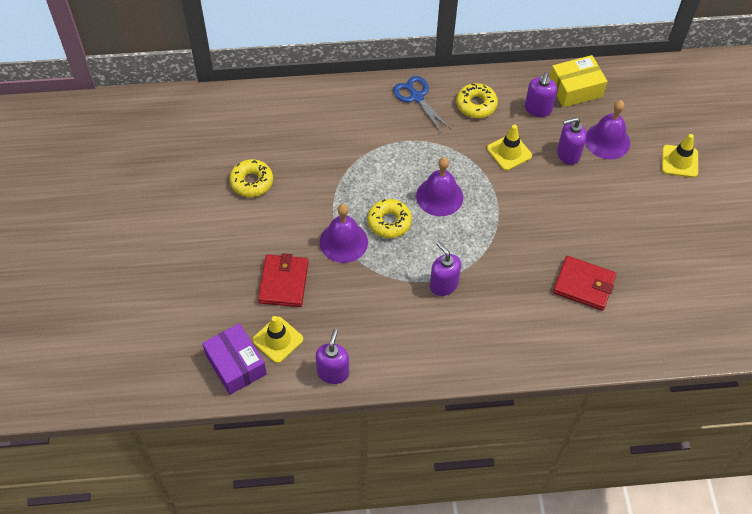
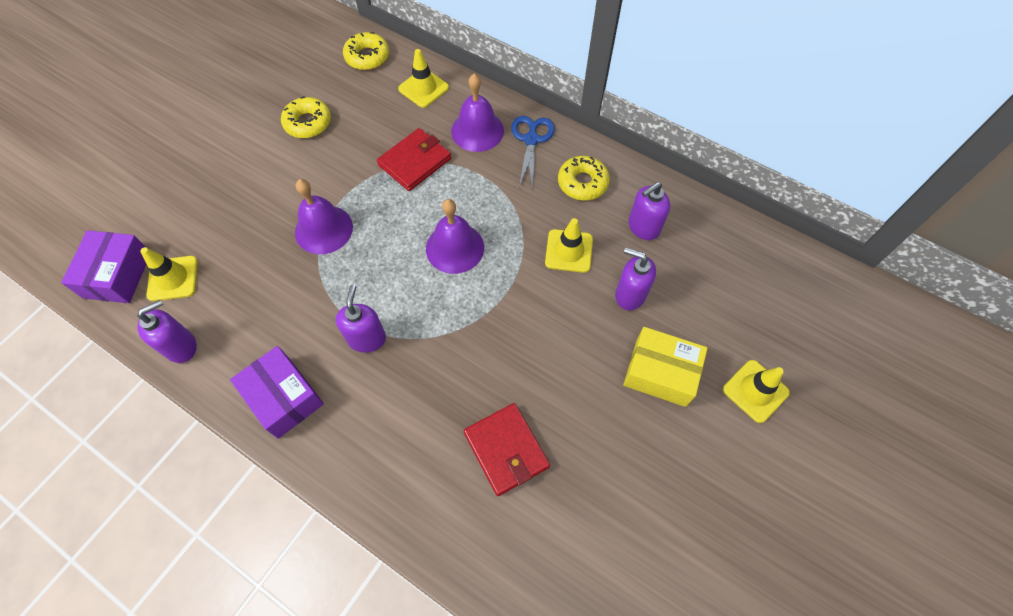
camera: 40 degrees right, 5 degrees up
red wallet [258,253,309,307] -> red wallet moved to [377,128,451,191]
yellow donut [368,199,412,238] -> yellow donut moved to [343,32,389,70]
yellow box [550,55,607,107] -> yellow box moved to [623,327,708,407]
purple bell [585,100,630,159] -> purple bell moved to [451,74,504,152]
none -> purple box [230,346,324,439]
none -> yellow traffic cone [398,49,449,108]

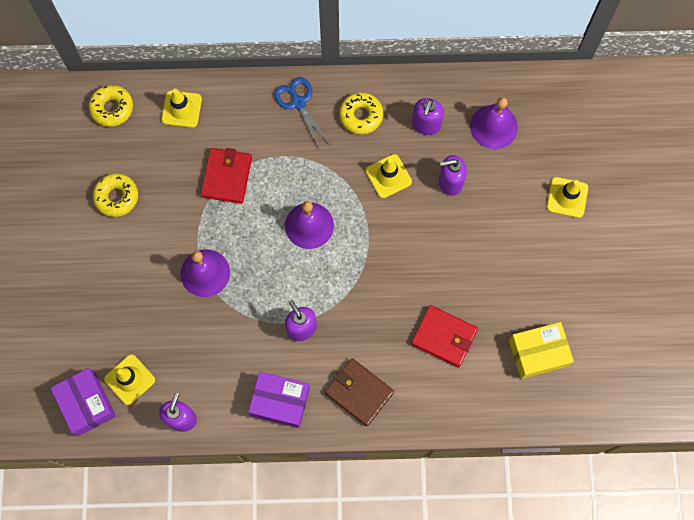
camera: 35 degrees left, 10 degrees up
purple bell [451,74,504,152] -> purple bell moved to [470,97,518,149]
yellow box [623,327,708,407] -> yellow box moved to [509,322,574,379]
none -> brown wallet [325,358,394,427]

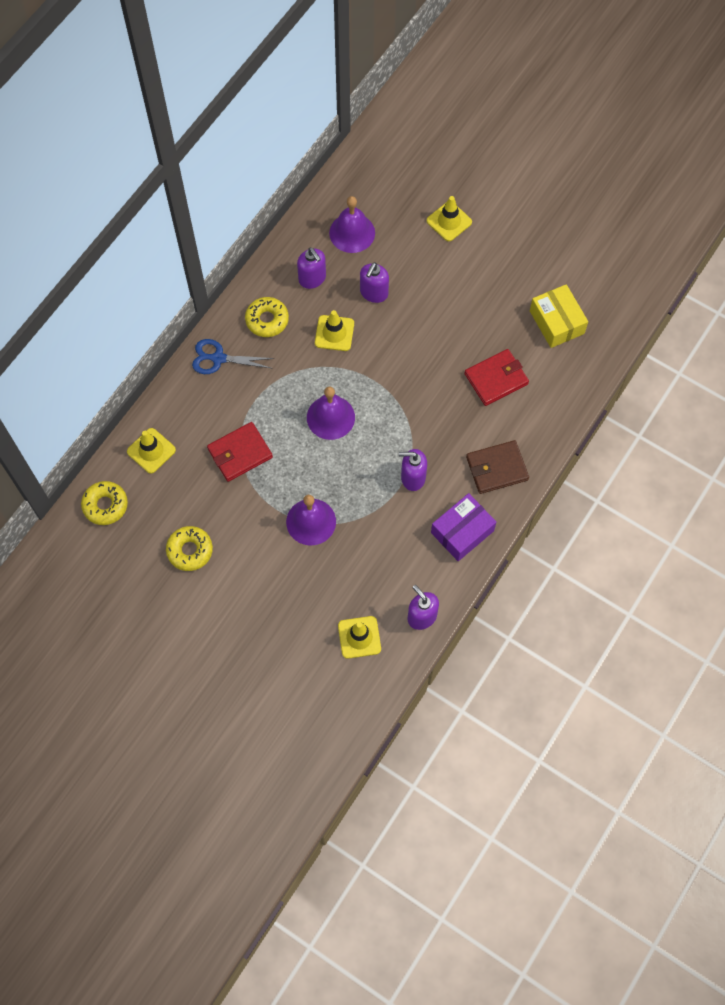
camera: 55 degrees left, 5 degrees down
purple box [50,368,116,436] -> none
red wallet [201,148,252,204] -> red wallet turned 75 degrees counterclockwise [207,422,273,482]
yellow box [509,322,574,379] -> yellow box turned 45 degrees counterclockwise [530,284,588,348]

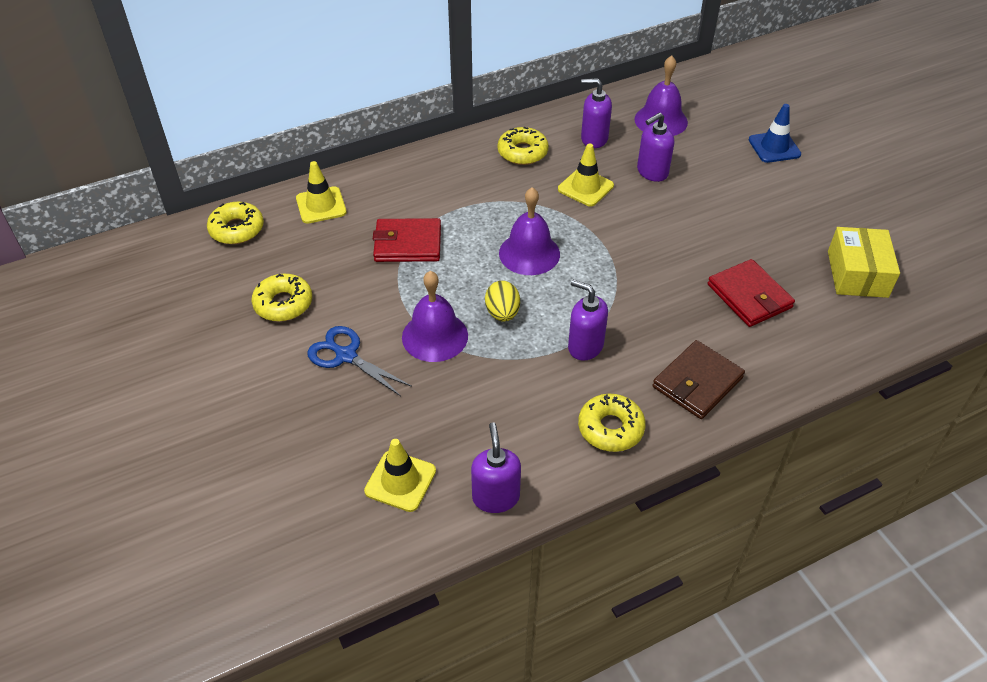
camera: 30 degrees right, 20 degrees down
blue scissors [192,339,274,374] -> blue scissors moved to [307,326,412,396]
purple soap dispenser [297,248,326,289] -> purple soap dispenser turned 105 degrees clockwise [581,78,612,148]
yellow traffic cone [427,196,472,241] -> blue traffic cone [749,104,801,163]
purple box [431,493,496,561] -> yellow donut [578,394,646,452]
red wallet [465,349,529,406] -> red wallet turned 60 degrees clockwise [708,259,795,327]
brown wallet [466,440,529,494] -> brown wallet turned 60 degrees counterclockwise [653,340,745,419]
none -> yellow egg [485,281,520,321]

